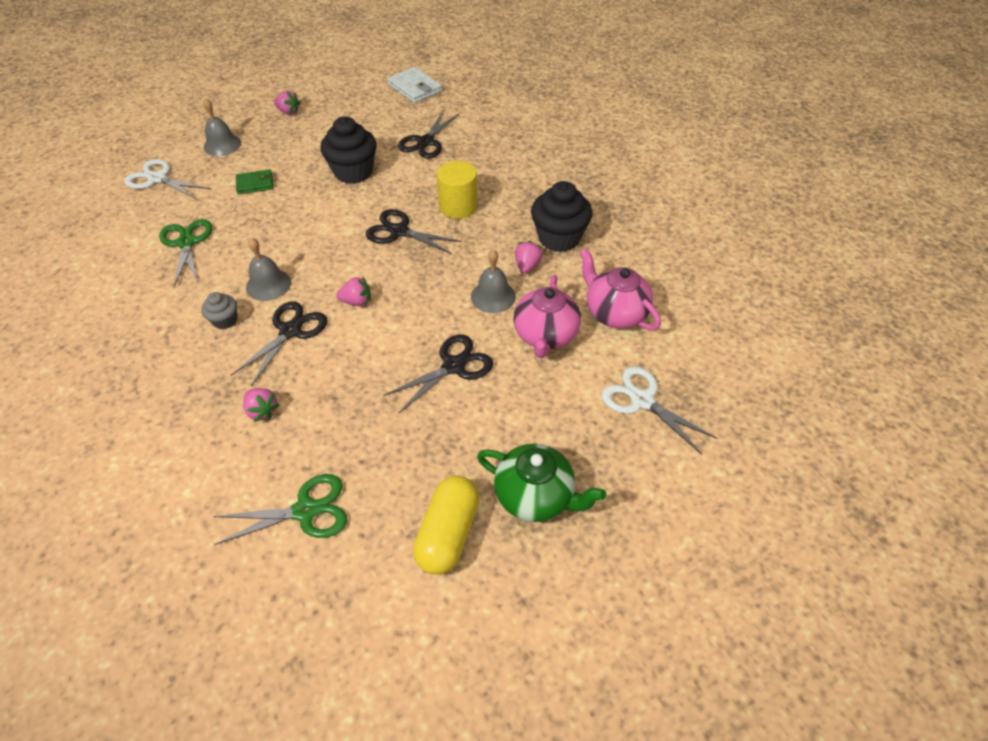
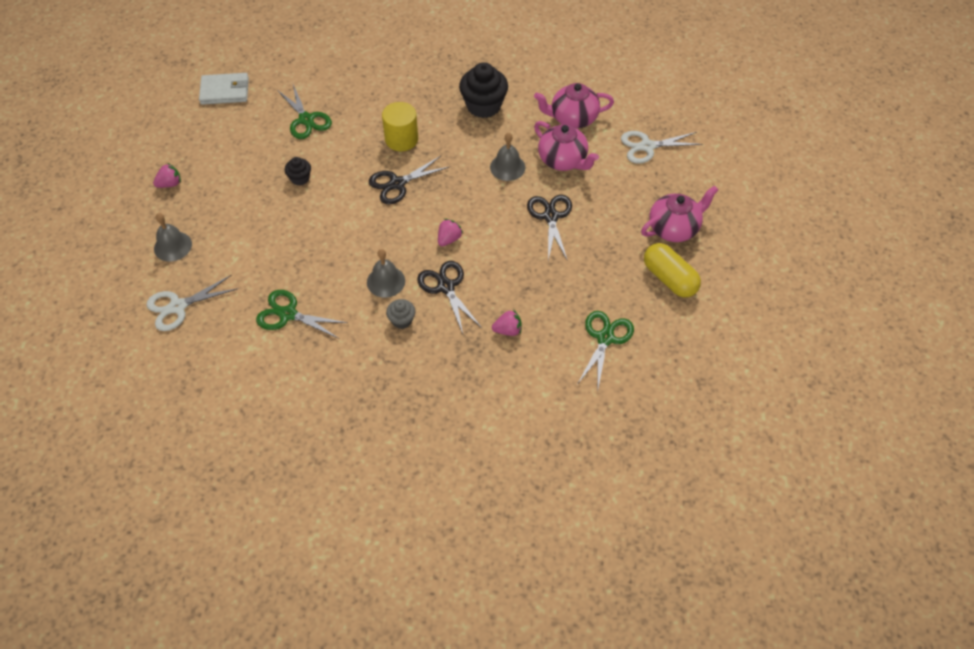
camera: 55 degrees left, 5 degrees up
green wallet [236,169,273,194] -> none
black cupcake [320,116,377,184] -> black cupcake [285,157,311,185], size x0.51
black scissors [398,110,460,158] -> green scissors [277,85,332,139]
green teapot [477,444,606,522] -> pink teapot [641,186,718,242]
pink strawberry [515,241,543,274] -> none

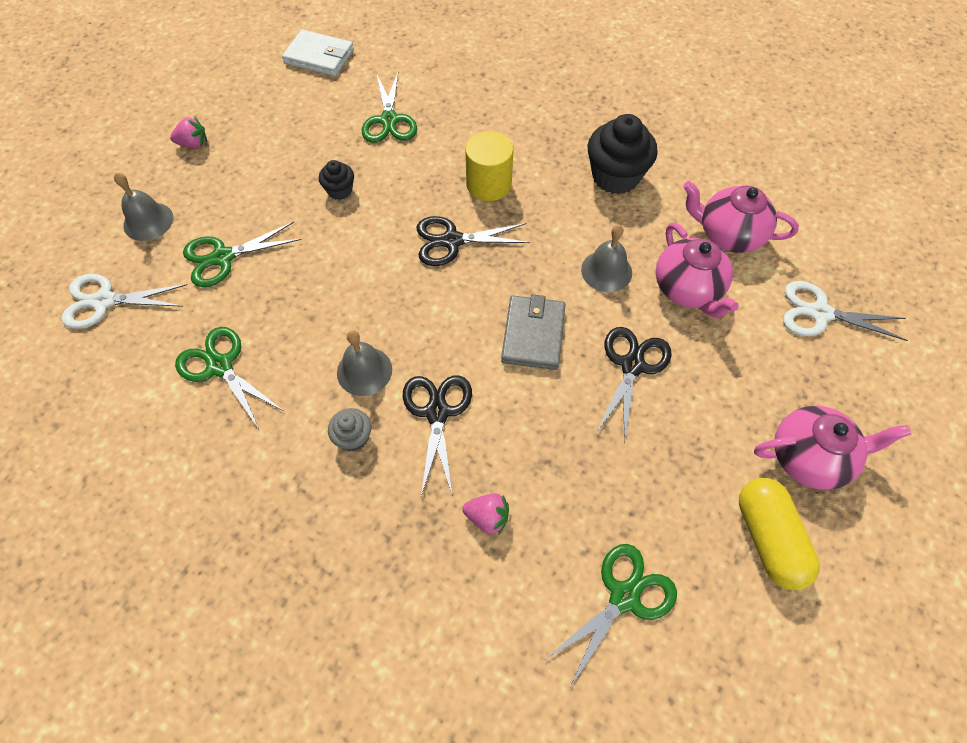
camera: 25 degrees right, 5 degrees up
pink strawberry [438,219,463,246] -> none
none -> green scissors [183,222,301,287]
none -> grey wallet [501,294,565,370]

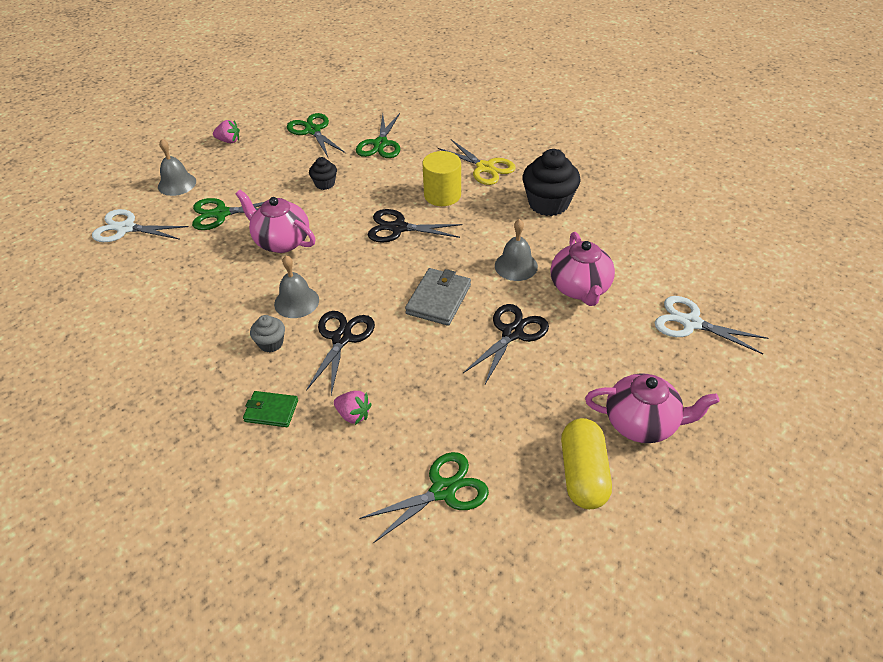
camera: 15 degrees right, 15 degrees down
green scissors [175,327,282,429] -> green scissors moved to [287,113,346,157]
white wallet [282,30,354,76] -> none
pink teapot [683,181,799,253] -> pink teapot moved to [236,190,316,253]
none -> green wallet [243,391,298,427]
none -> yellow scissors [438,140,516,185]

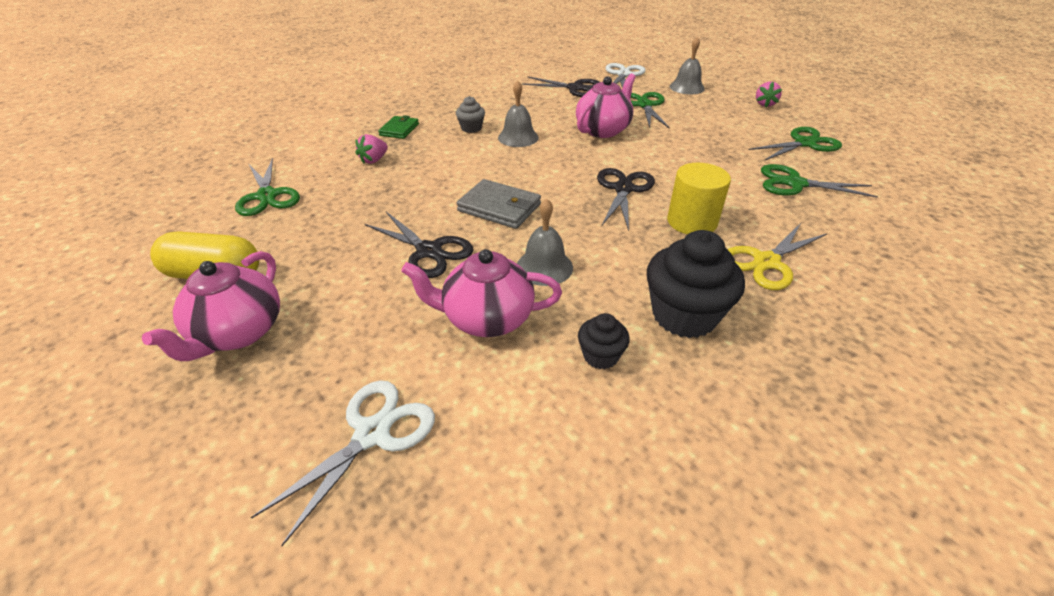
camera: 95 degrees right, 5 degrees down
black scissors [306,311,375,395] -> black scissors moved to [522,76,600,97]
black cupcake [309,157,337,190] -> black cupcake moved to [578,313,630,369]

